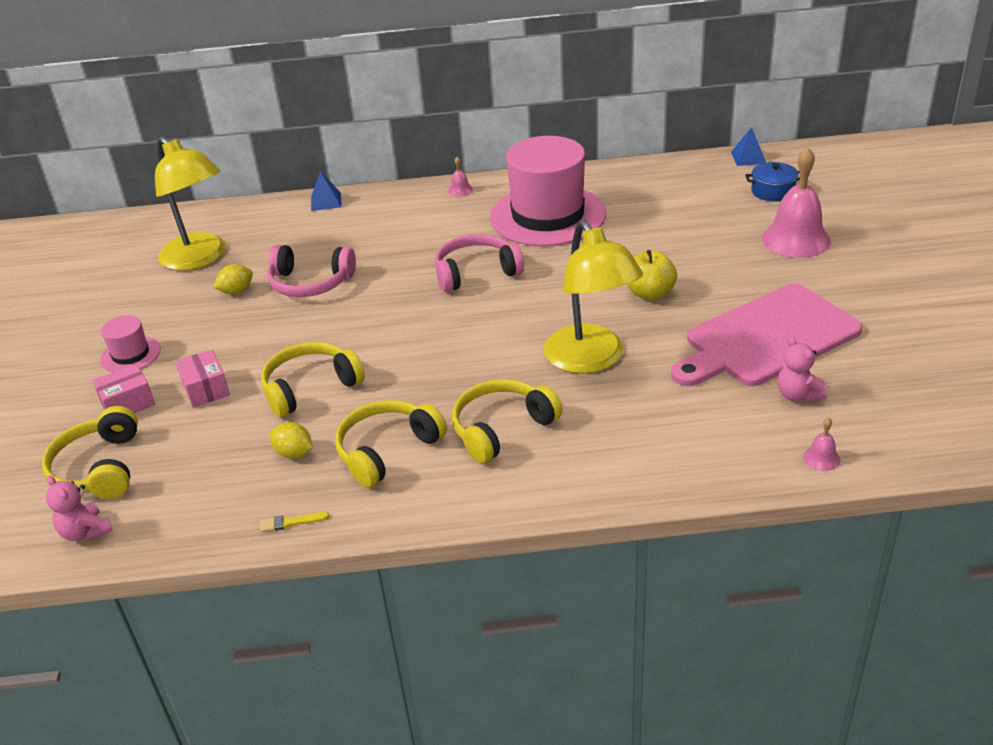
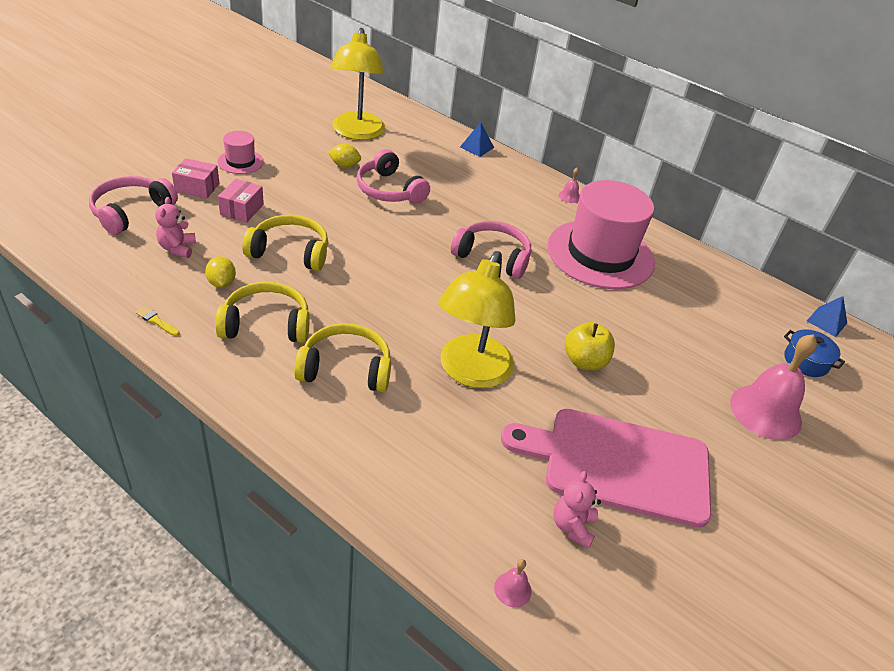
camera: 35 degrees right, 5 degrees up
yellow headphones [42,406,138,499] -> pink headphones [89,176,178,235]
pink teddy bear [46,475,113,541] -> pink teddy bear moved to [155,197,196,258]

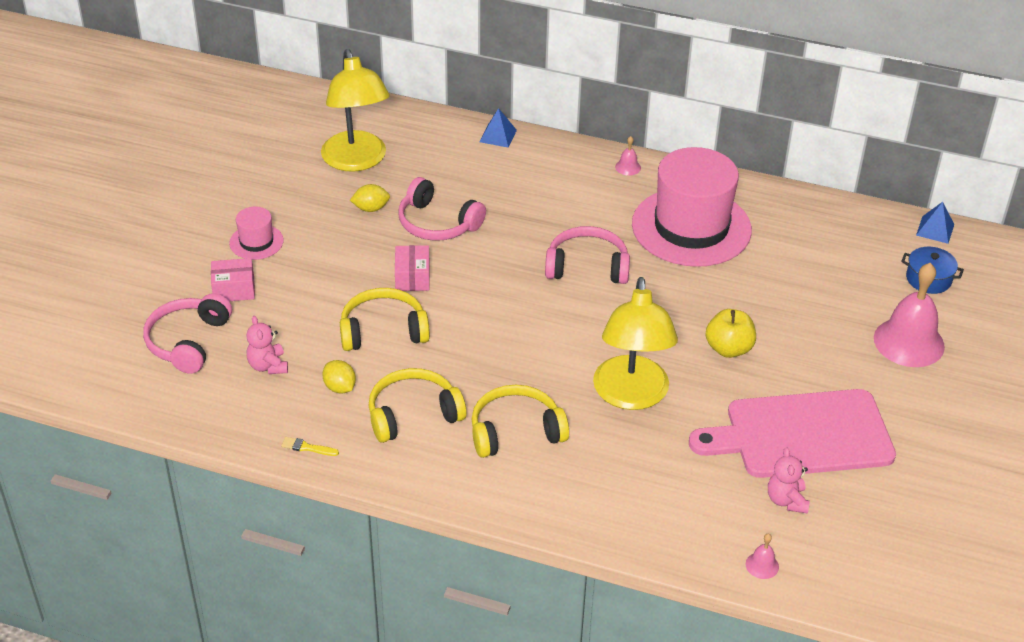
camera: 15 degrees left, 0 degrees up
pink box [218,179,264,223] -> pink box moved to [395,245,430,291]

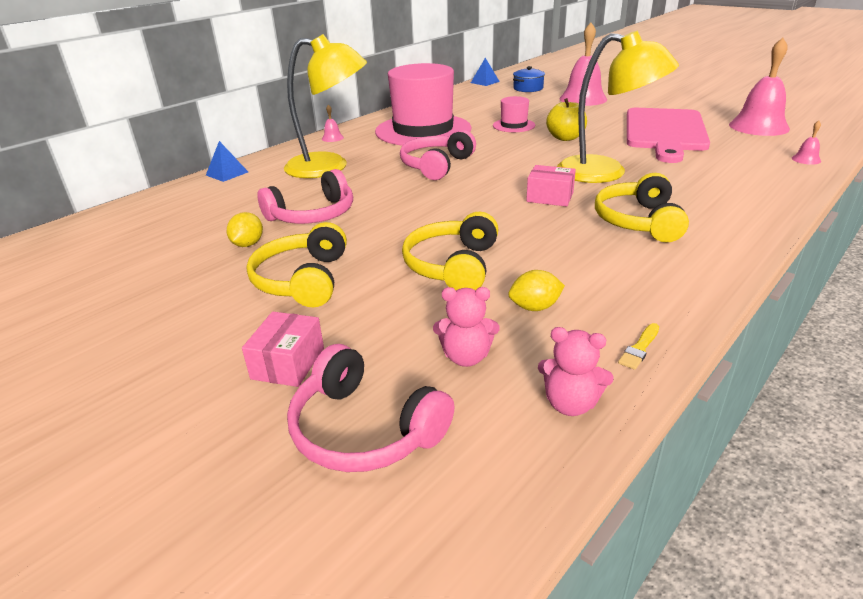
camera: 65 degrees left, 10 degrees down
pink hat [229,207,284,260] -> pink hat moved to [493,96,535,132]
yellow lamp [321,49,390,172] -> yellow lamp moved to [284,34,367,178]
yellow headphones [369,368,467,443] -> yellow headphones moved to [247,222,347,307]
pink box [395,245,430,291] -> pink box moved to [526,165,576,207]
pink teddy bear [768,447,810,514] -> pink teddy bear moved to [538,327,614,416]
none -> pink bell [729,38,790,136]

